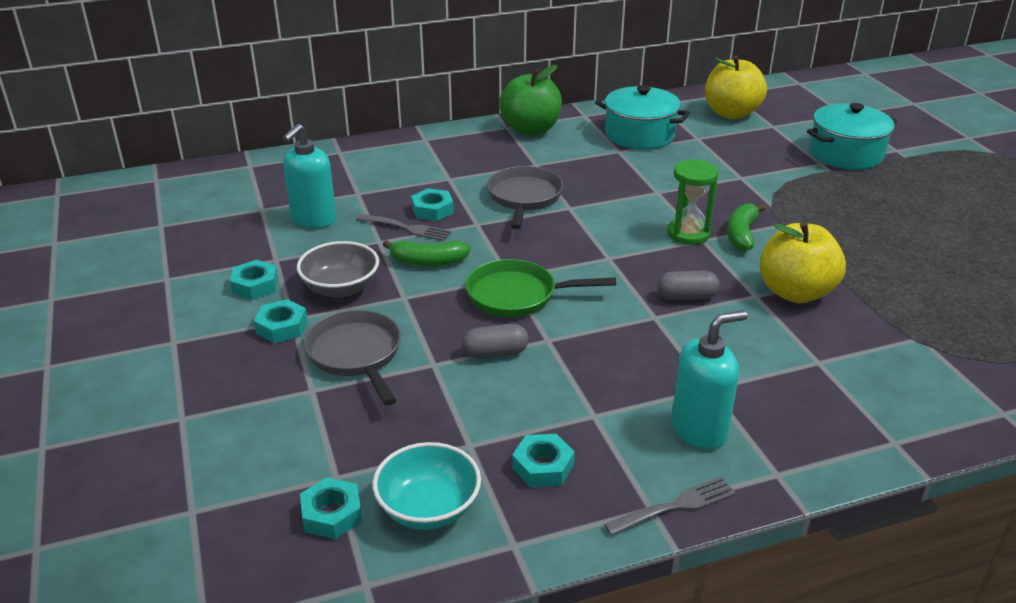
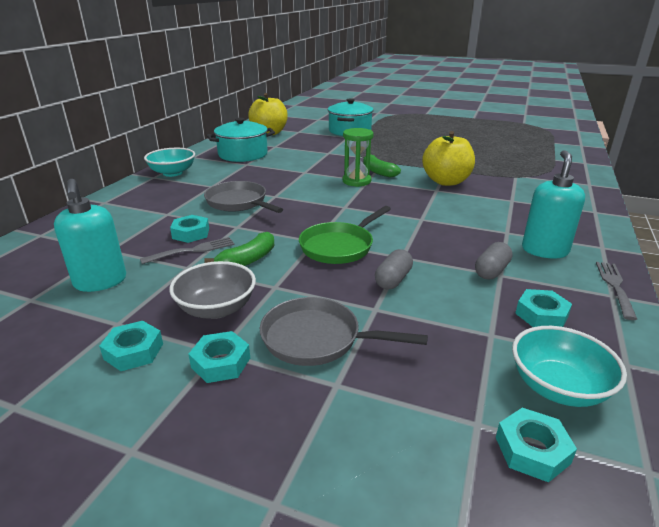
camera: 50 degrees left, 5 degrees down
green apple [499,65,562,136] -> turquoise bowl [144,148,195,177]
grey capsule [658,270,720,300] -> grey capsule moved to [475,242,513,279]

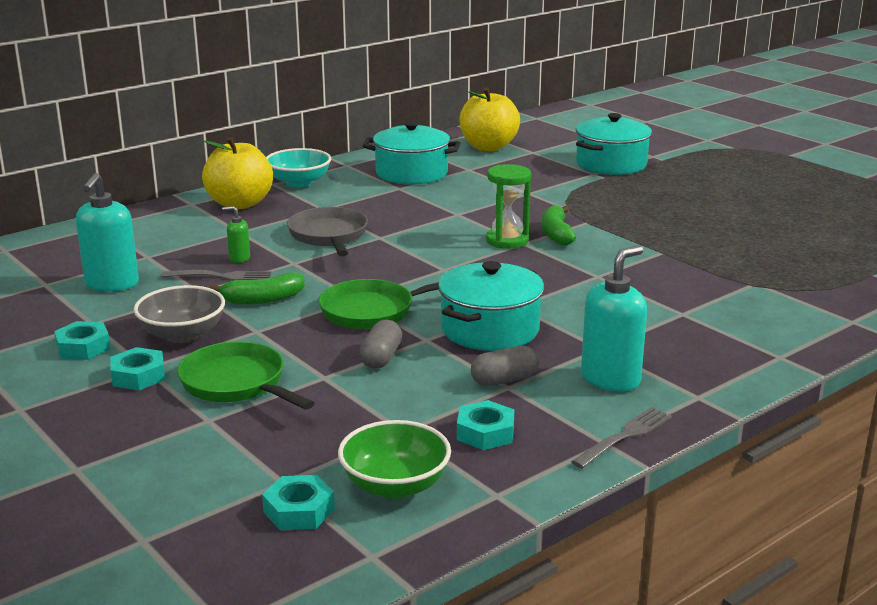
camera: 30 degrees right, 5 degrees down
turquoise nut [170,215,209,243] -> green soap dispenser [222,206,250,263]
grey pan [260,297,428,366] -> green pan [177,342,315,410]
grey capsule [375,249,413,290] -> grey capsule turned 45 degrees counterclockwise [359,320,402,369]
yellow apple [422,131,475,186] -> yellow apple moved to [202,137,273,209]
turquoise bowl [512,326,627,407] -> green bowl [338,420,451,499]
none -> turquoise pot [438,261,544,351]

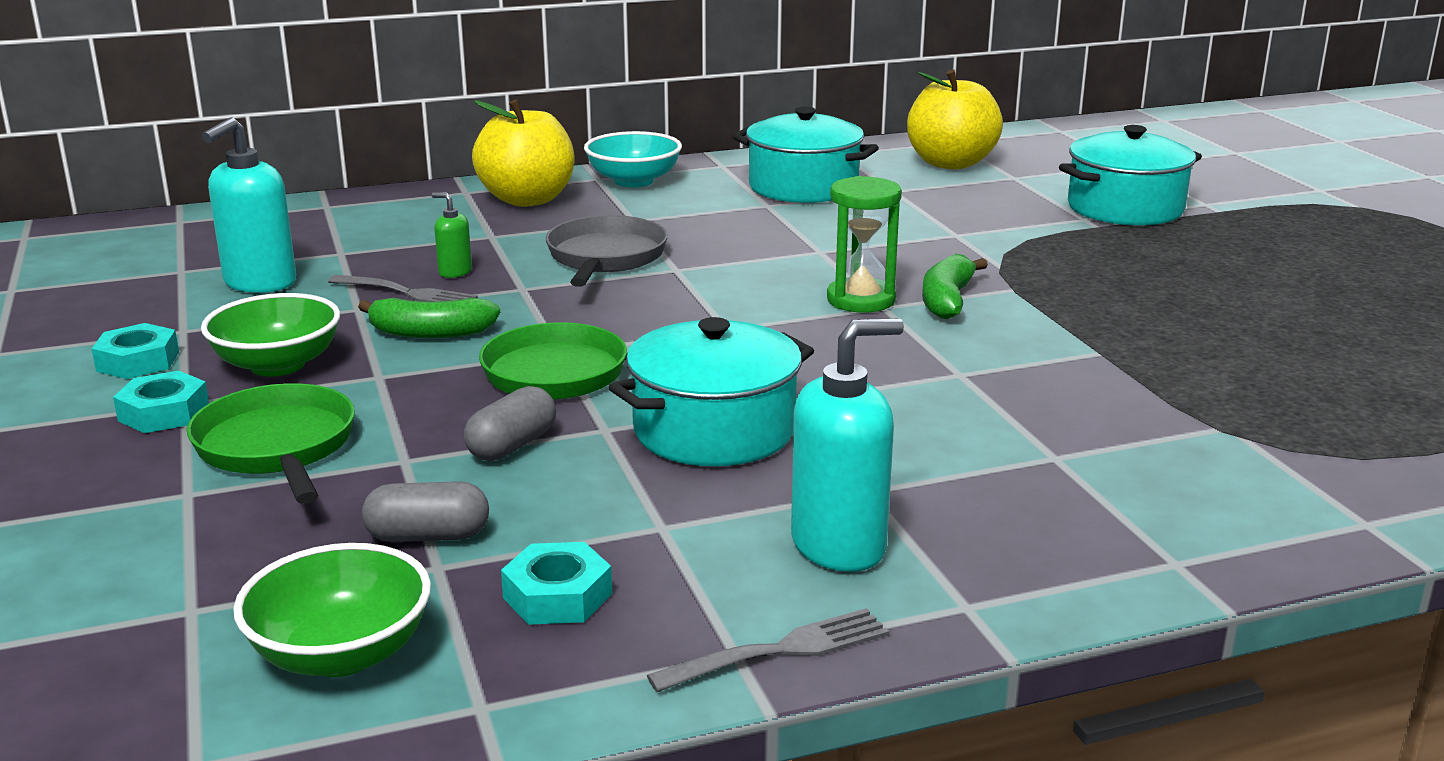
camera: 20 degrees right, 0 degrees up
grey bowl [134,285,225,343] -> green bowl [201,293,340,377]
turquoise nut [262,475,335,530] -> none
grey capsule [471,346,539,386] -> grey capsule moved to [362,481,489,542]

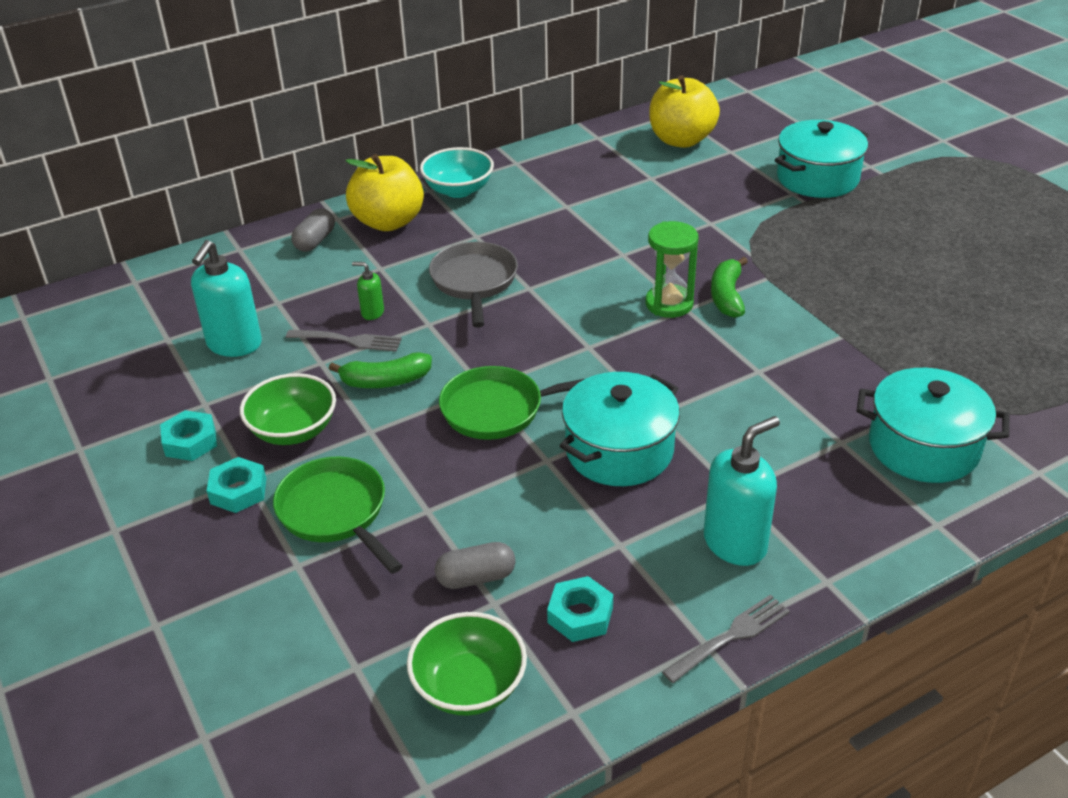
camera: 10 degrees left, 15 degrees up
grey capsule [464,386,556,461] -> grey capsule moved to [291,208,335,252]
turquoise pot [732,107,879,203] -> turquoise pot moved to [856,368,1009,483]

